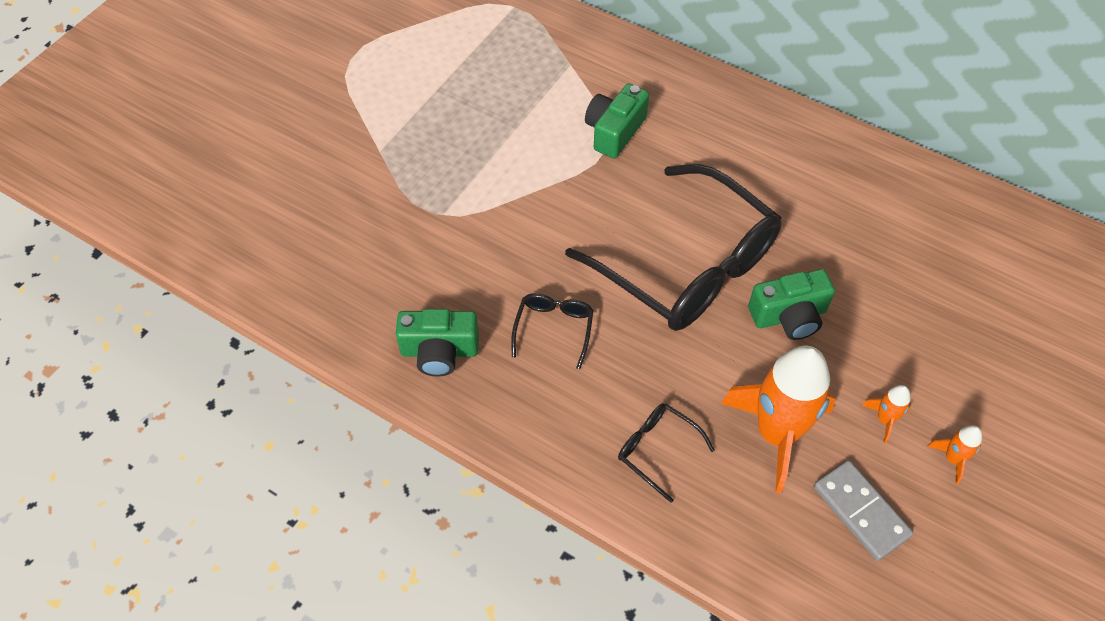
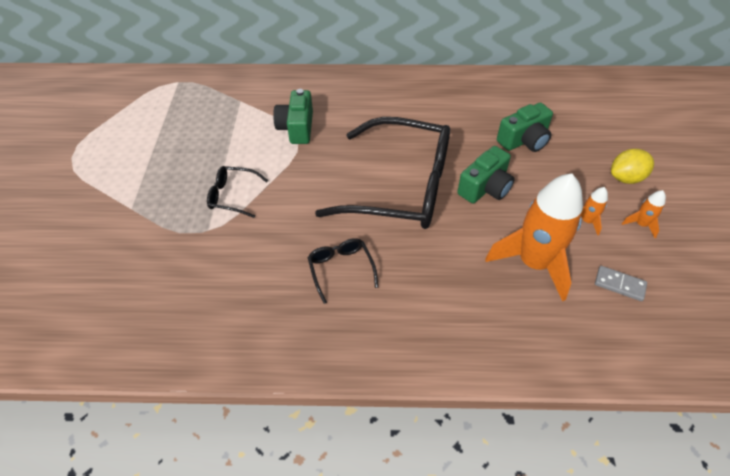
camera: 30 degrees left, 5 degrees down
green camera [396,309,479,377] -> green camera moved to [497,103,553,152]
black glasses [618,403,715,503] -> black glasses moved to [207,166,268,218]
grey domino [814,460,913,561] -> grey domino [595,266,647,301], size x0.65
none -> yellow lemon [611,149,654,184]

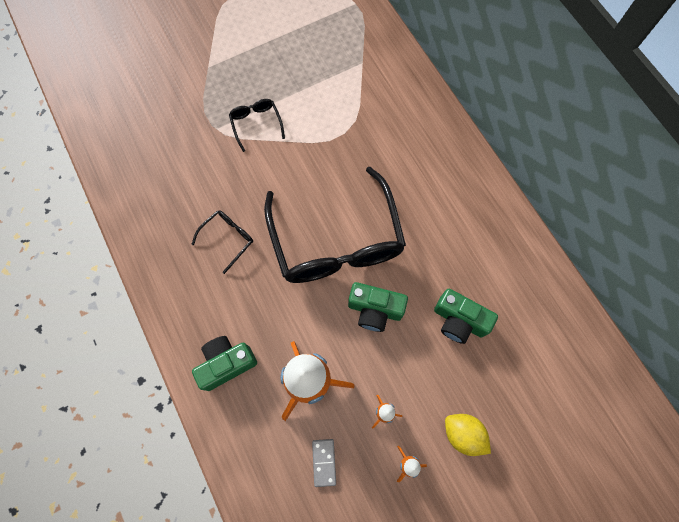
camera: 60 degrees right, 20 degrees up
green camera [273,89,313,144] -> green camera moved to [192,336,257,391]

